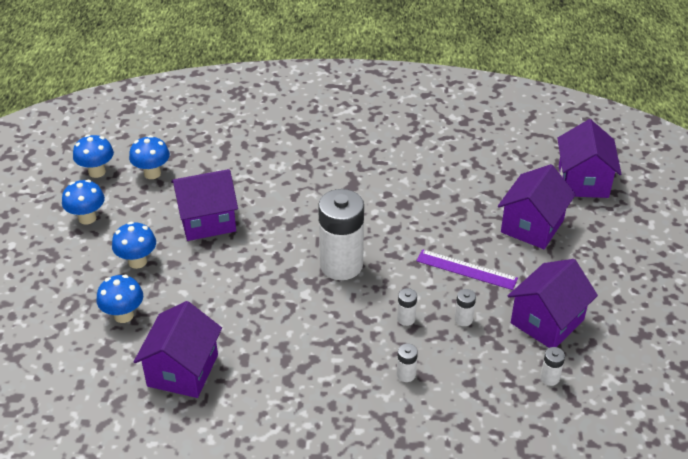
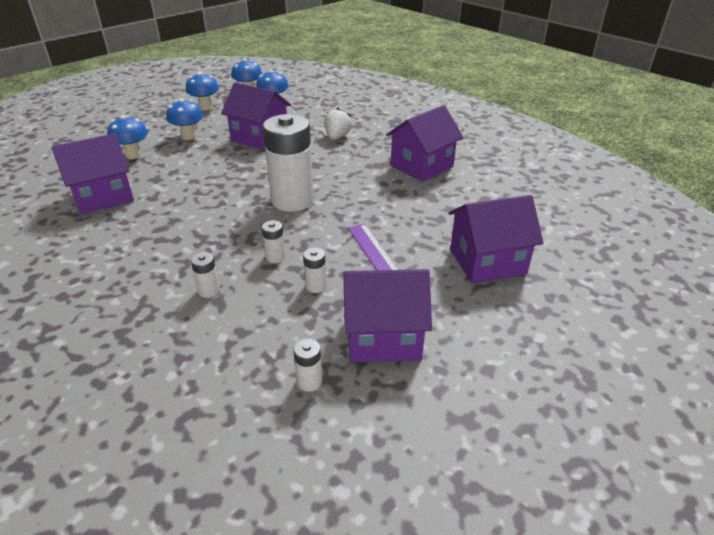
camera: 45 degrees right, 5 degrees down
purple house [558,119,621,198] -> purple house moved to [386,105,464,182]
none -> white strawberry [324,108,352,140]

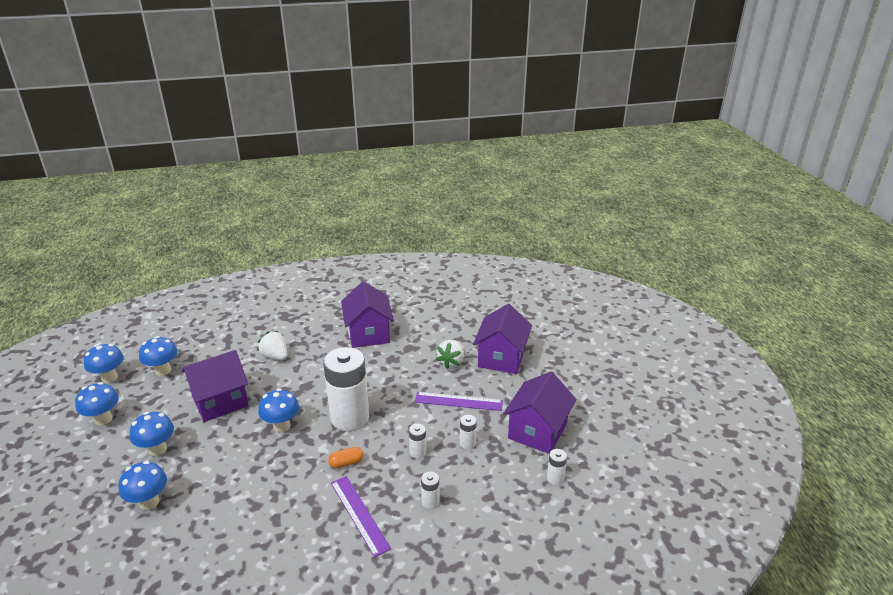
camera: 60 degrees left, 5 degrees down
purple house [52,133,134,215] -> none
none -> blue mushroom [258,388,299,432]
none -> orange capsule [328,447,364,469]
none -> purple ruler [331,476,391,558]
none -> white strawberry [436,340,464,369]

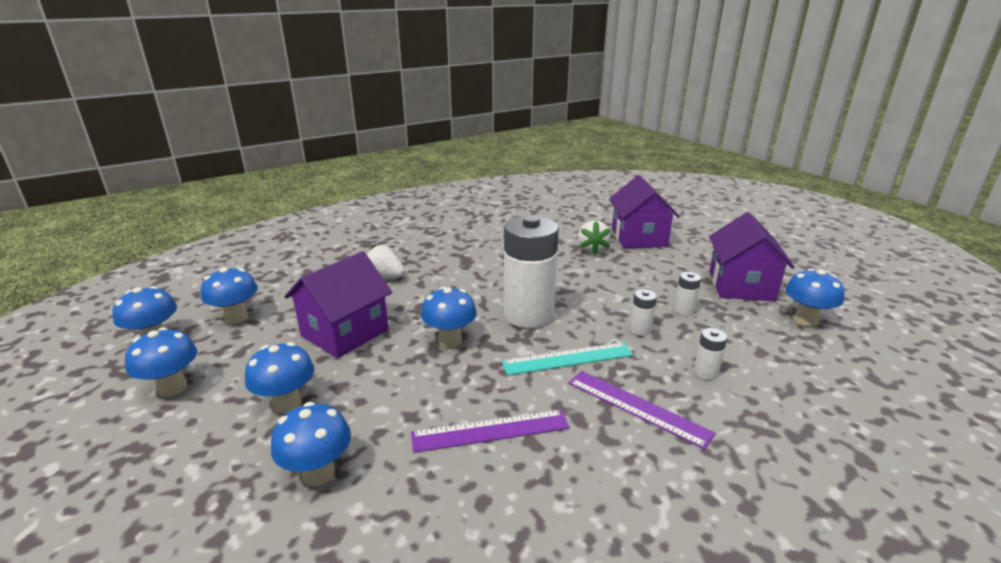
camera: 20 degrees left, 5 degrees down
orange capsule [328,447,364,469] -> turquoise ruler [502,342,633,375]
purple house [341,281,394,348] -> none
purple ruler [414,392,503,411] -> purple ruler moved to [411,410,570,453]
white battery [547,449,567,485] -> blue mushroom [786,269,845,326]

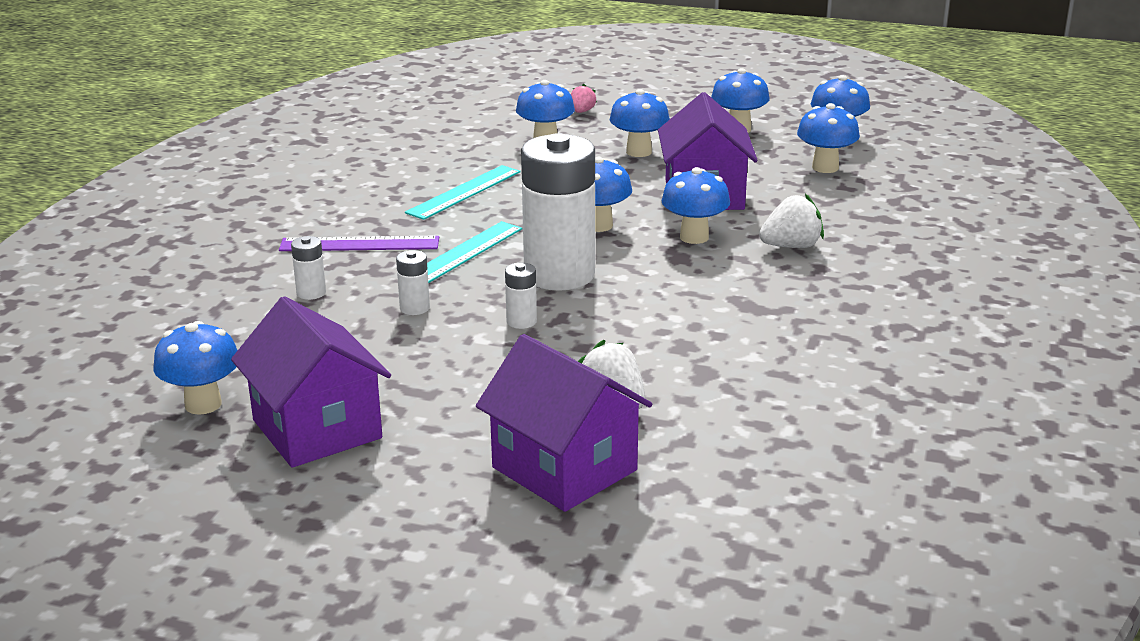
camera: 140 degrees right, 0 degrees up
purple ruler [411,410,570,453] -> turquoise ruler [405,165,521,220]
white battery [674,272,701,315] -> white battery moved to [505,263,537,329]
none -> pink strawberry [571,84,597,113]
none -> blue mushroom [661,167,730,244]

